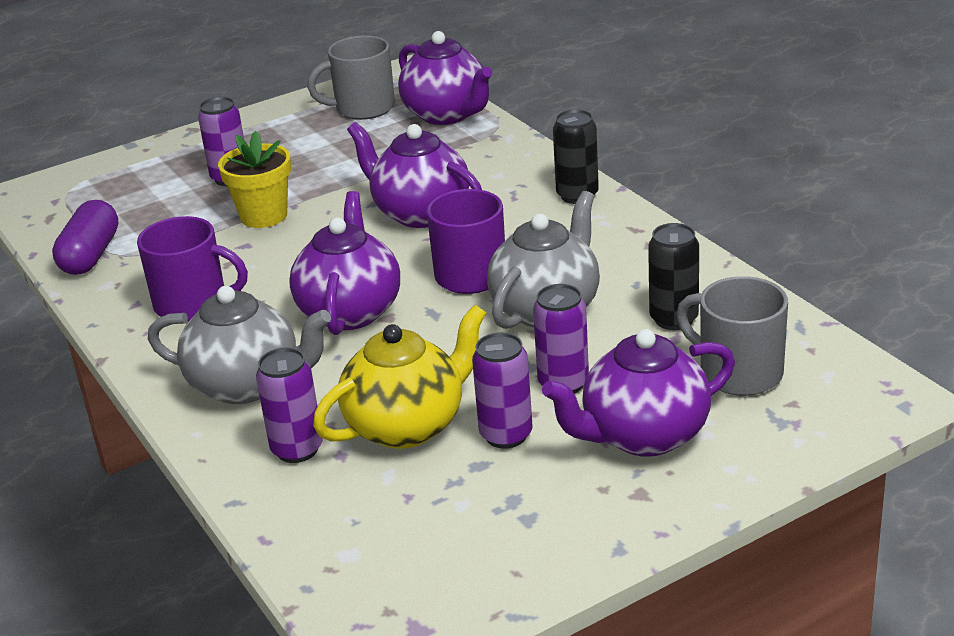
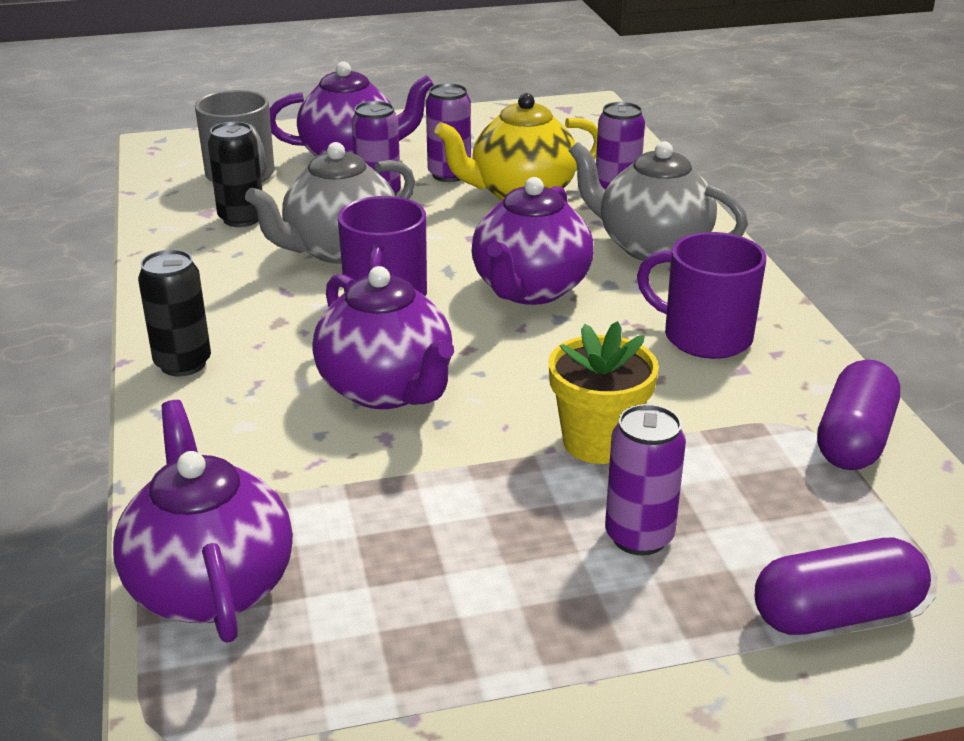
camera: 165 degrees left, 0 degrees up
grey mug [307,35,395,120] -> none
none -> purple capsule [755,538,931,635]

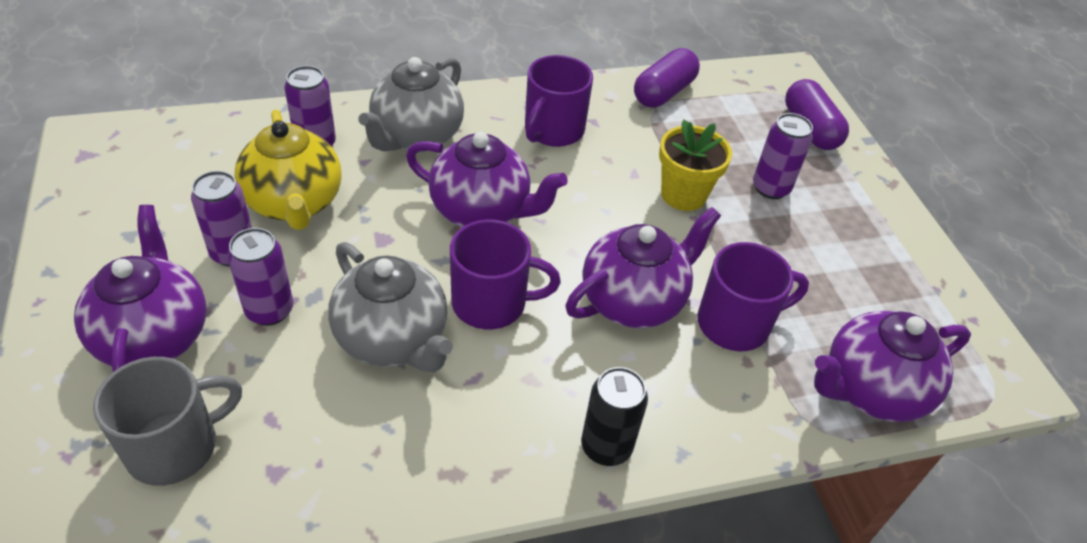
camera: 95 degrees left, 15 degrees up
black can [208,122,262,227] -> none
purple capsule [817,359,900,470] -> purple capsule turned 75 degrees counterclockwise [634,48,700,107]
none -> purple mug [697,242,809,351]

